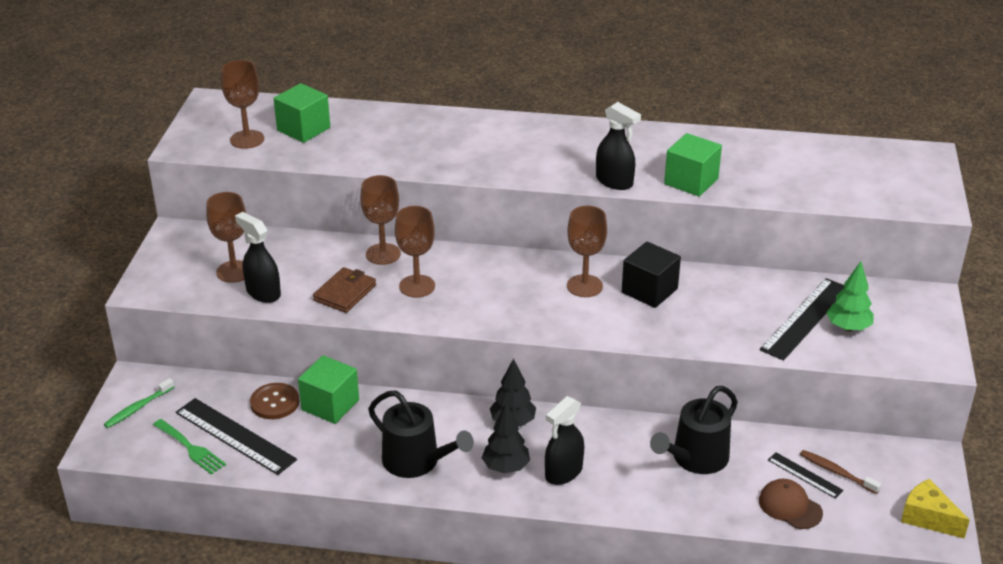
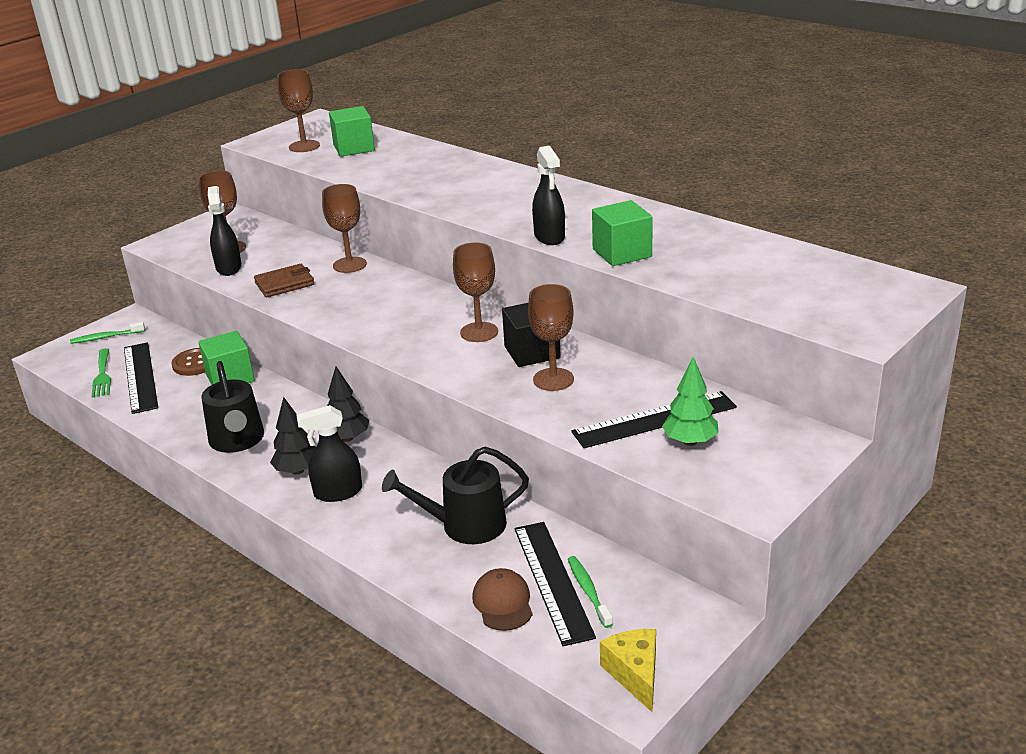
camera: 35 degrees right, 5 degrees down
brown goblet [395,206,435,298] -> brown goblet moved to [528,284,574,391]
black ruler [768,452,844,499] -> black ruler [515,522,596,646], size x1.89
brown toothbrush [800,450,881,494] -> green toothbrush [568,556,613,628]

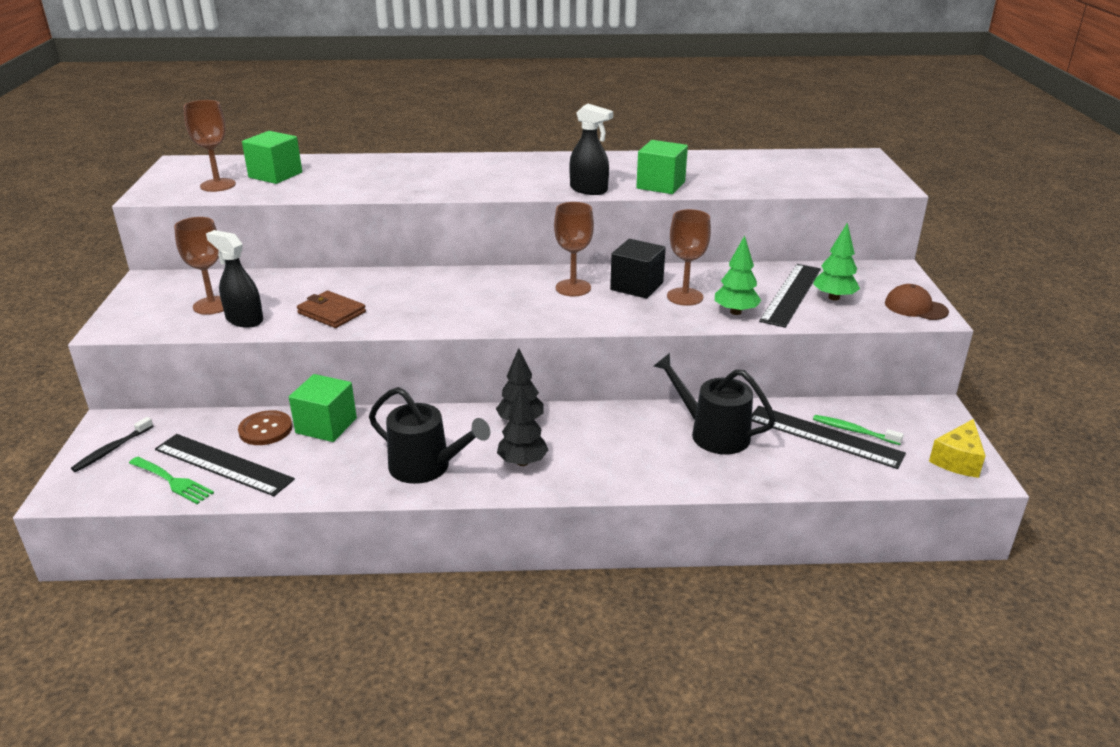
camera: 45 degrees left, 0 degrees up
green toothbrush [70,322,145,344] -> black toothbrush [71,417,153,472]
brown wallet [254,264,314,297] -> brown wallet turned 75 degrees counterclockwise [297,291,366,328]
black spray bottle [296,405,362,502] -> none
brown goblet [322,184,367,273] -> none
black watering can [382,447,529,544] -> black watering can turned 90 degrees clockwise [654,353,776,454]
brown cap [472,568,533,631] -> brown cap moved to [885,284,949,320]
yellow cheese [600,629,656,712] -> yellow cheese turned 90 degrees counterclockwise [929,419,986,478]
none -> green tree [715,235,762,315]

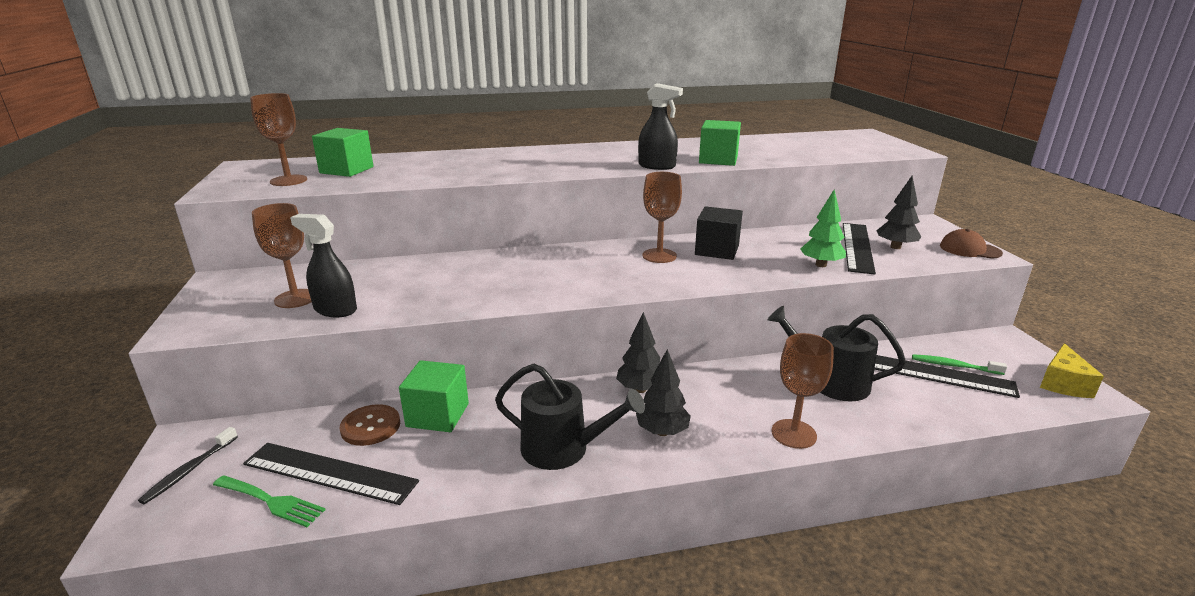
camera: 10 degrees left, 5 degrees down
brown wallet [297,291,366,328] -> none
brown goblet [667,209,711,306] -> brown goblet moved to [771,333,834,449]
green tree [813,223,860,301] -> black tree [876,176,921,249]

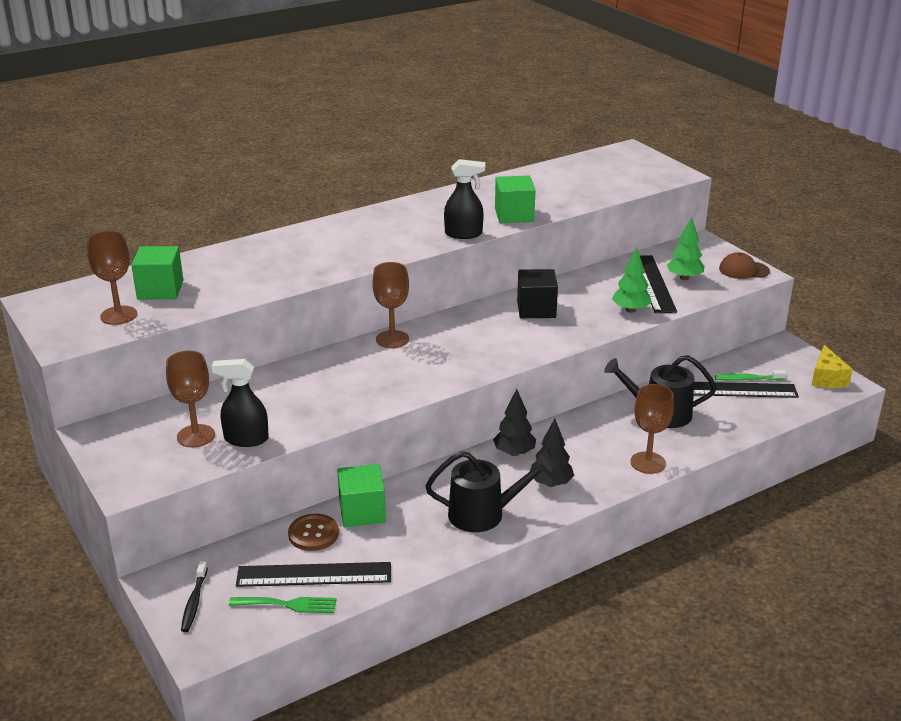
camera: 20 degrees left, 5 degrees up
brown goblet [642,172,682,263] -> brown goblet moved to [372,262,409,348]
black tree [876,176,921,249] -> green tree [667,217,704,280]

